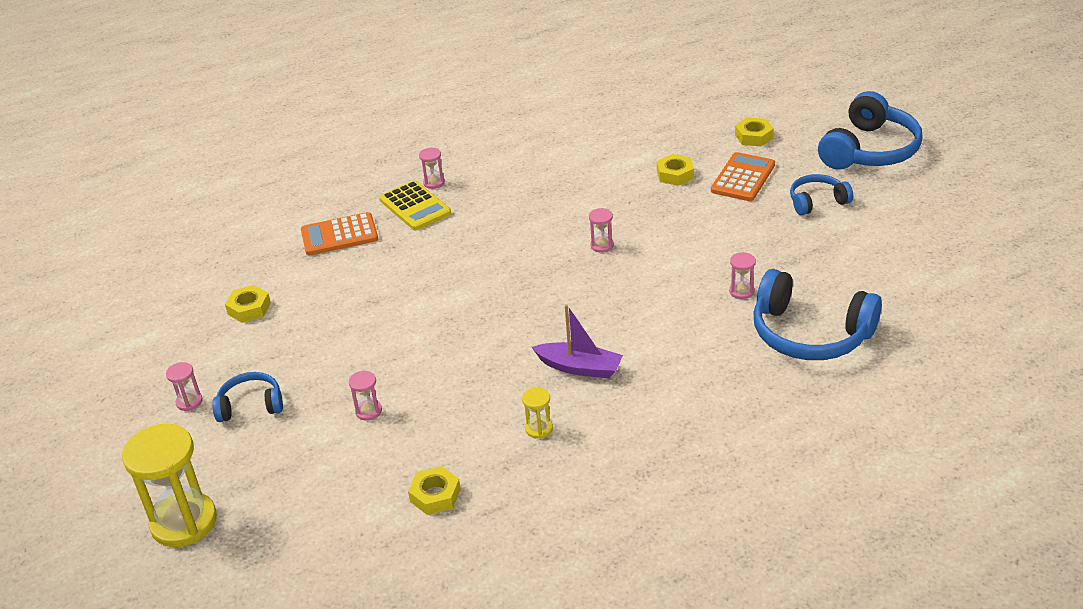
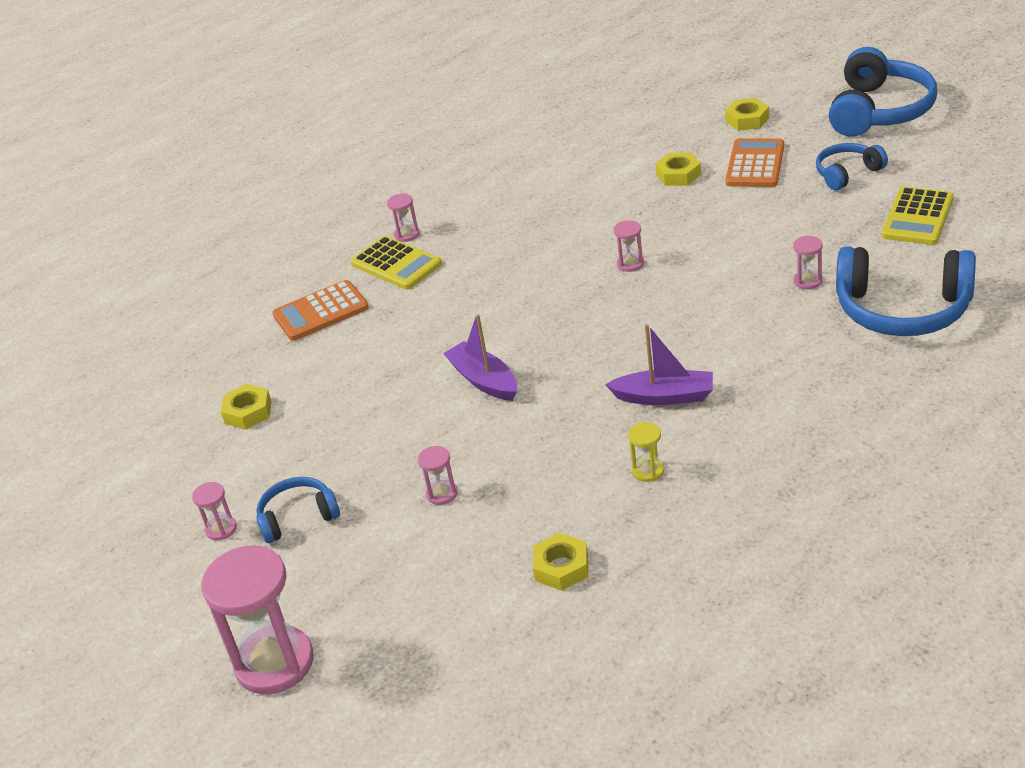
camera: 10 degrees left, 0 degrees up
yellow hourglass [122,424,217,547] -> pink hourglass [201,545,314,694]
none -> purple boat [443,314,517,401]
none -> yellow calculator [881,187,954,245]

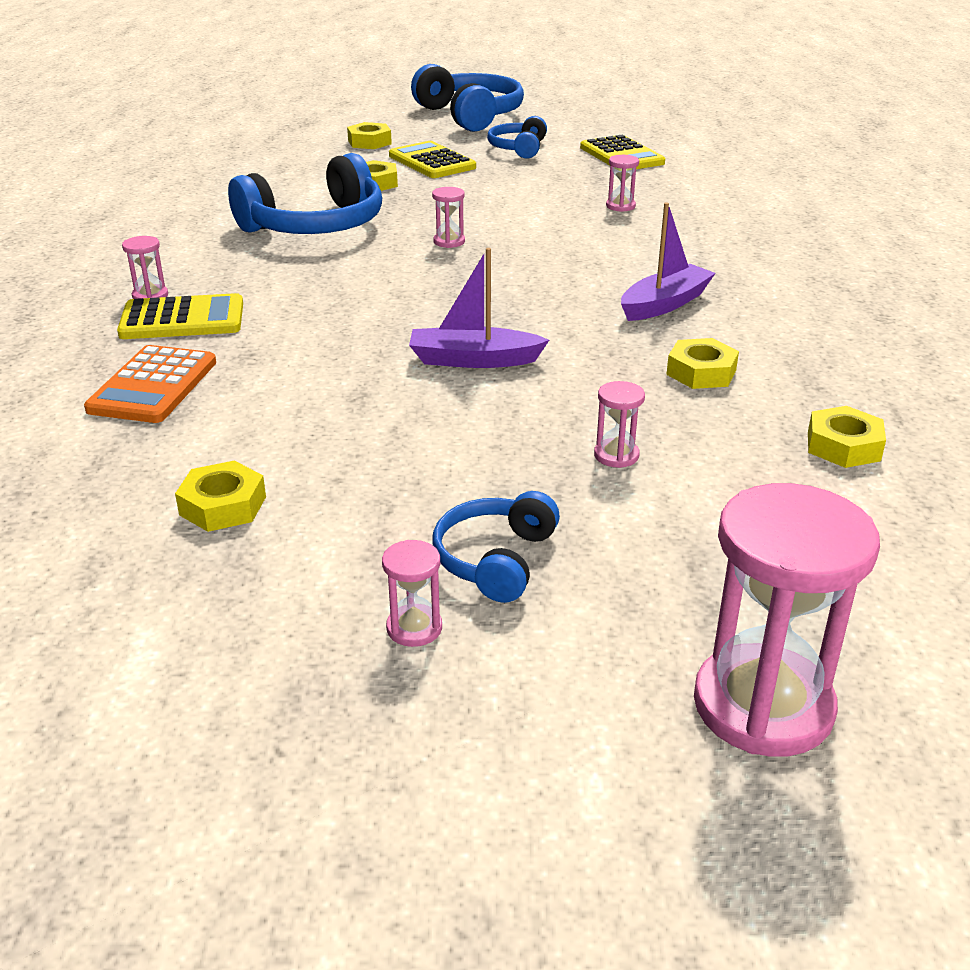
camera: 55 degrees left, 5 degrees down
yellow hourglass [628,422,664,482] -> none
orange calculator [726,138,784,187] -> yellow calculator [389,141,476,178]
blue headphones [836,246,976,336] -> blue headphones moved to [228,153,382,234]
none -> yellow nut [666,338,739,389]

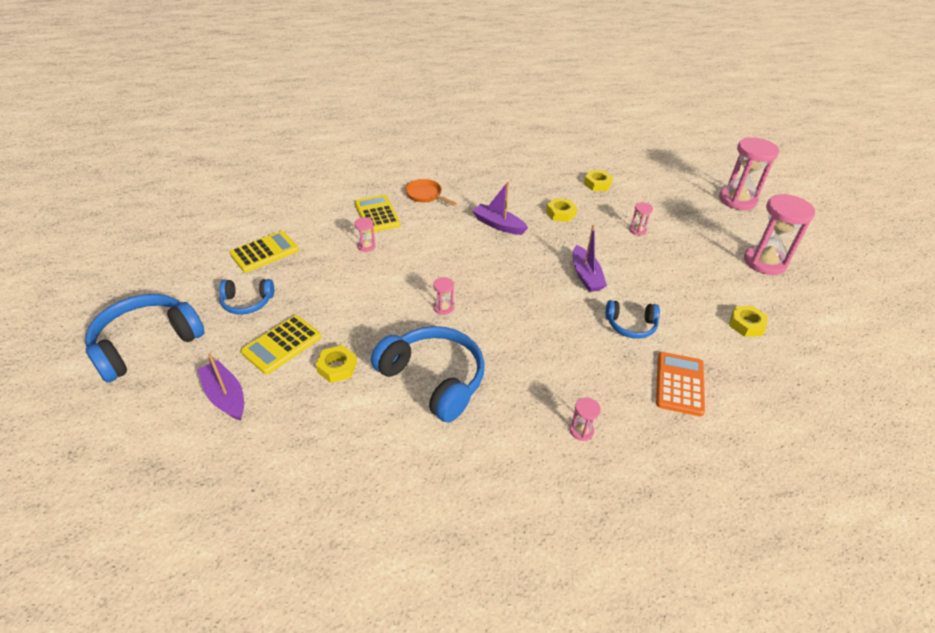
camera: 105 degrees left, 10 degrees up
orange calculator [84,345,216,423] -> orange calculator turned 75 degrees counterclockwise [656,352,705,416]
yellow calculator [117,293,243,339] -> yellow calculator moved to [355,195,401,233]
yellow nut [347,122,392,149] -> purple boat [197,353,244,421]
pink hourglass [382,540,442,647] -> pink hourglass [744,194,815,275], size x2.28
blue headphones [432,491,560,603] -> blue headphones moved to [605,300,660,339]
none -> orange pan [405,179,457,206]

